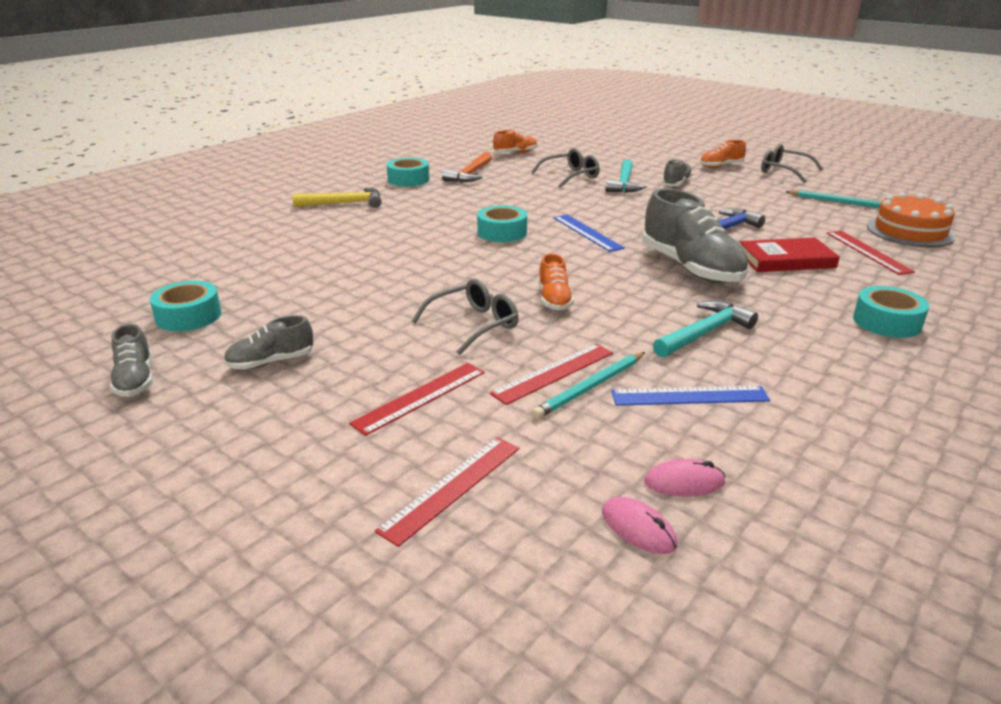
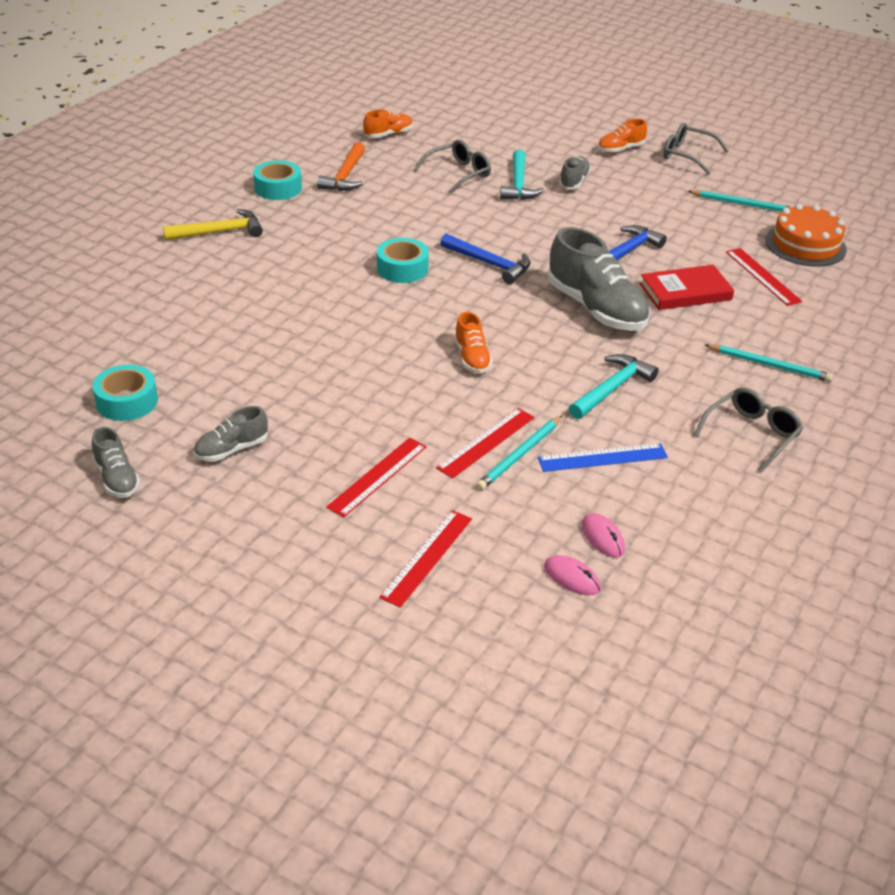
camera: 10 degrees left, 10 degrees up
grey glasses [412,279,519,355] -> grey glasses moved to [694,387,803,473]
blue ruler [553,214,625,252] -> blue hammer [440,234,531,284]
pink mouse [644,459,726,496] -> pink mouse turned 75 degrees clockwise [582,513,625,558]
turquoise tape [853,286,929,338] -> turquoise pencil [705,344,833,382]

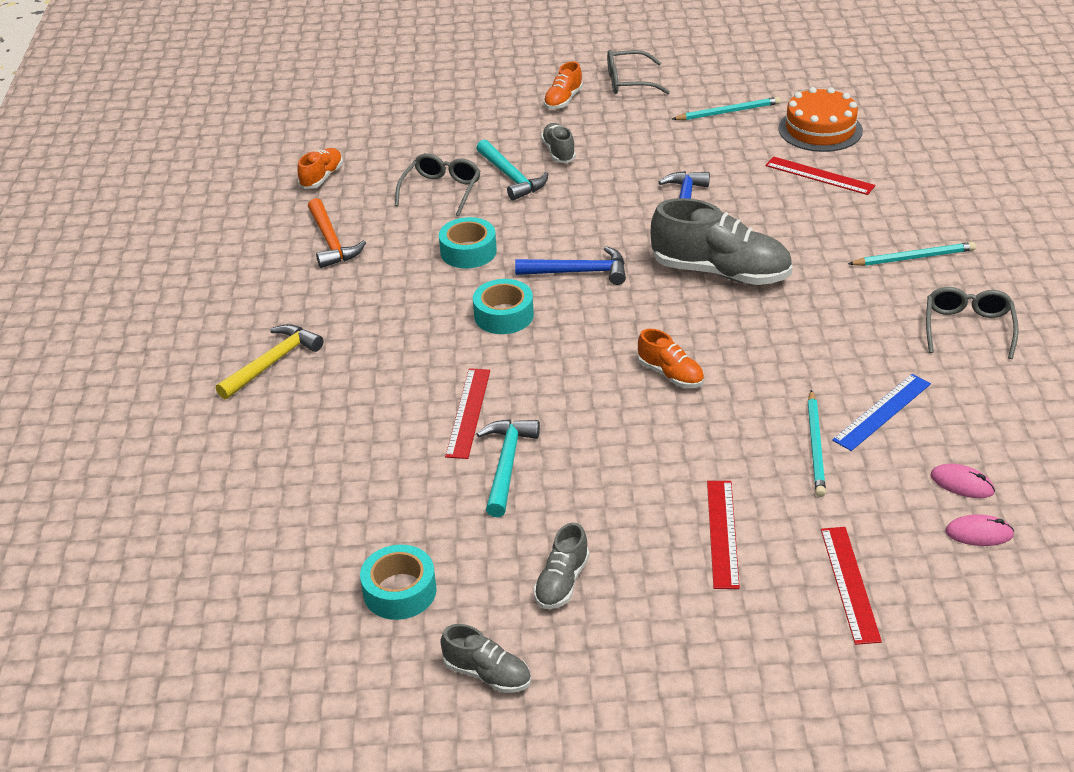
camera: 30 degrees left, 0 degrees up
turquoise tape [253,160,302,200] -> turquoise tape moved to [439,217,497,268]
red ruler [436,408,534,479] -> red ruler moved to [445,368,490,459]
turquoise hammer [569,354,658,419] -> turquoise hammer moved to [477,419,540,517]
red book [640,265,734,310] -> none

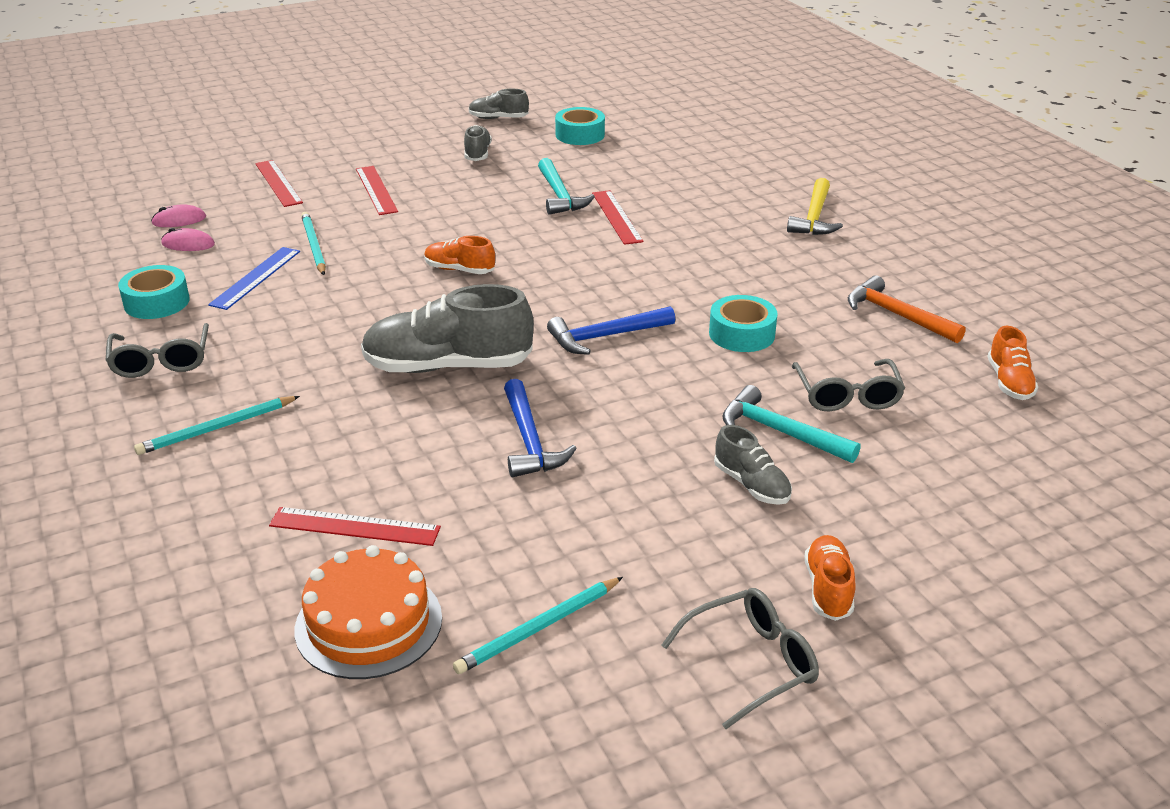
camera: 155 degrees right, 5 degrees down
turquoise tape [473,279,534,334] -> turquoise tape moved to [118,265,190,319]

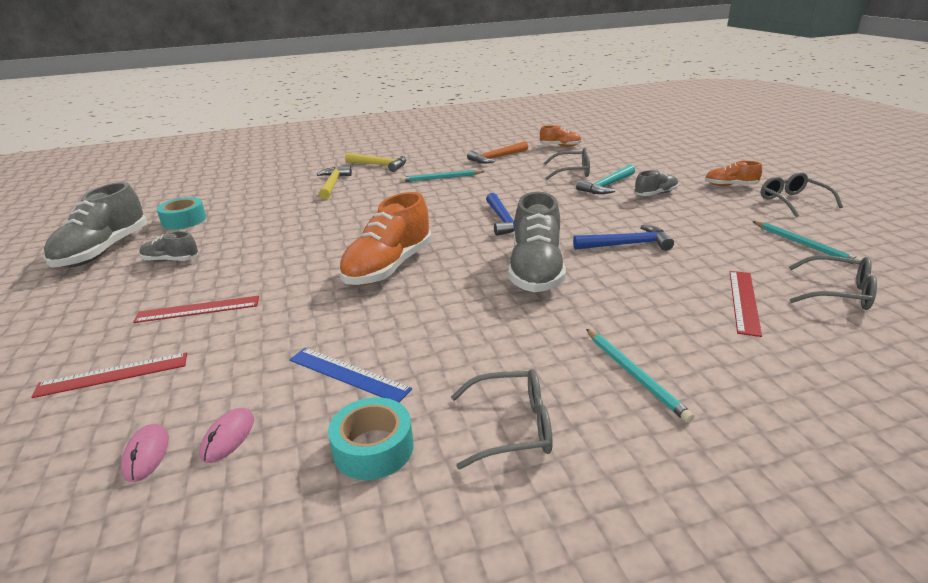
camera: 80 degrees left, 5 degrees down
orange cake [295,545,442,679] -> grey glasses [789,255,877,310]
turquoise pencil [301,212,326,275] -> turquoise pencil moved to [401,170,484,182]
orange shoe [424,236,495,274] -> orange shoe [339,192,432,285], size x1.96
grey shoe [469,89,529,119] -> grey shoe [44,182,147,267], size x1.96
turquoise hammer [538,158,595,215] -> none
red ruler [592,190,644,245] -> none
turquoise tape [709,295,778,352] -> none
none -> yellow hammer [316,166,352,199]

